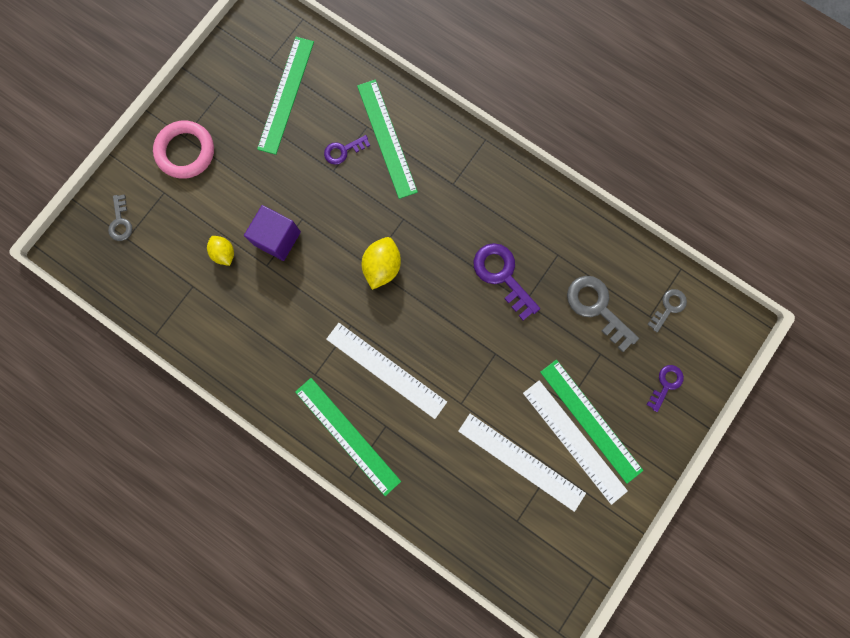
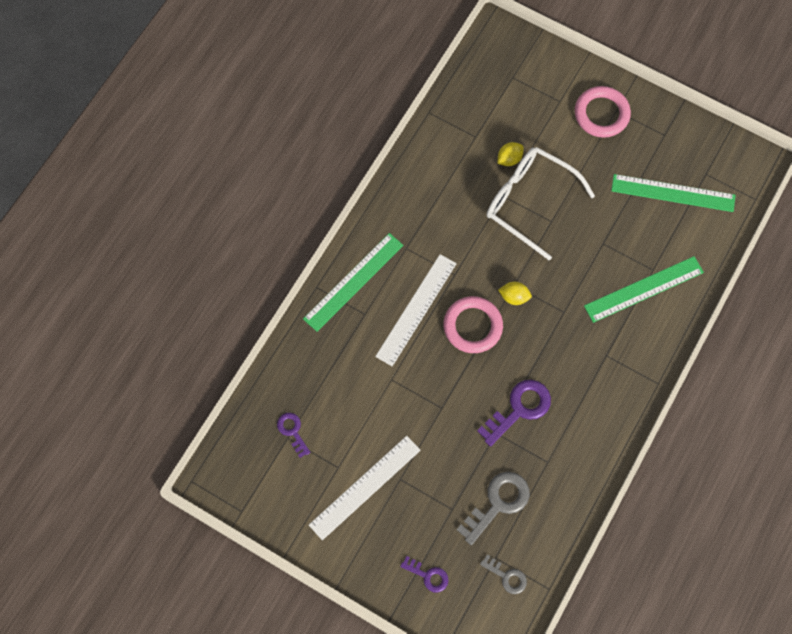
camera: 85 degrees right, 10 degrees down
grey key [108,195,132,241] -> none
purple cube [244,205,301,261] -> white glasses [487,147,595,260]
purple key [324,135,370,165] -> purple key moved to [277,413,311,458]
yellow lemon [362,237,401,290] -> yellow lemon [498,282,532,305], size x0.65
white ruler [458,414,586,512] -> none
green ruler [540,360,643,484] -> none
none -> pink ring [444,296,503,353]

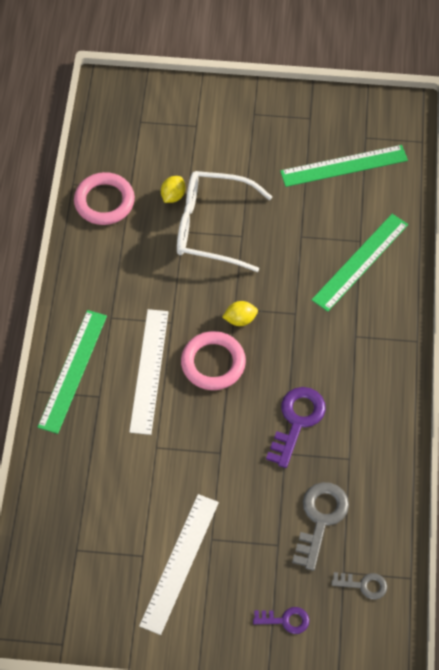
camera: 25 degrees left, 10 degrees down
purple key [277,413,311,458] -> none
pink ring [575,86,631,138] -> pink ring moved to [74,172,135,225]

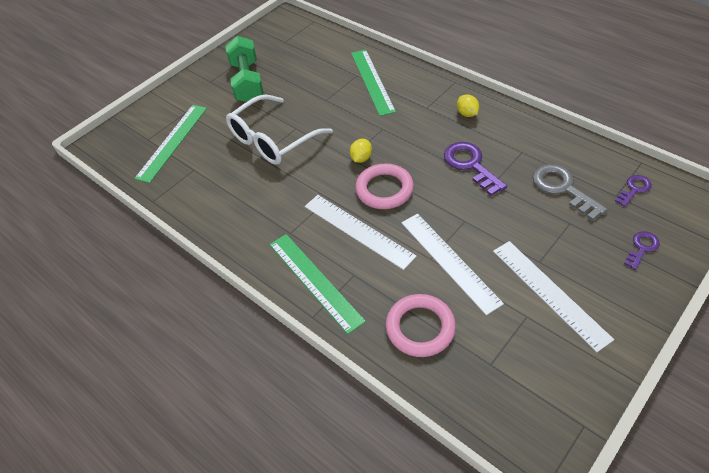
camera: 50 degrees left, 10 degrees down
pink ring [74,172,135,225] -> pink ring moved to [386,294,456,357]
yellow lemon [161,176,186,203] -> yellow lemon moved to [457,94,479,117]
green ruler [280,145,408,187] -> green ruler moved to [134,105,207,183]
grey key [331,572,387,600] -> purple key [615,175,652,207]
none -> green dumbbell [225,36,264,102]
none -> white ruler [401,214,504,315]

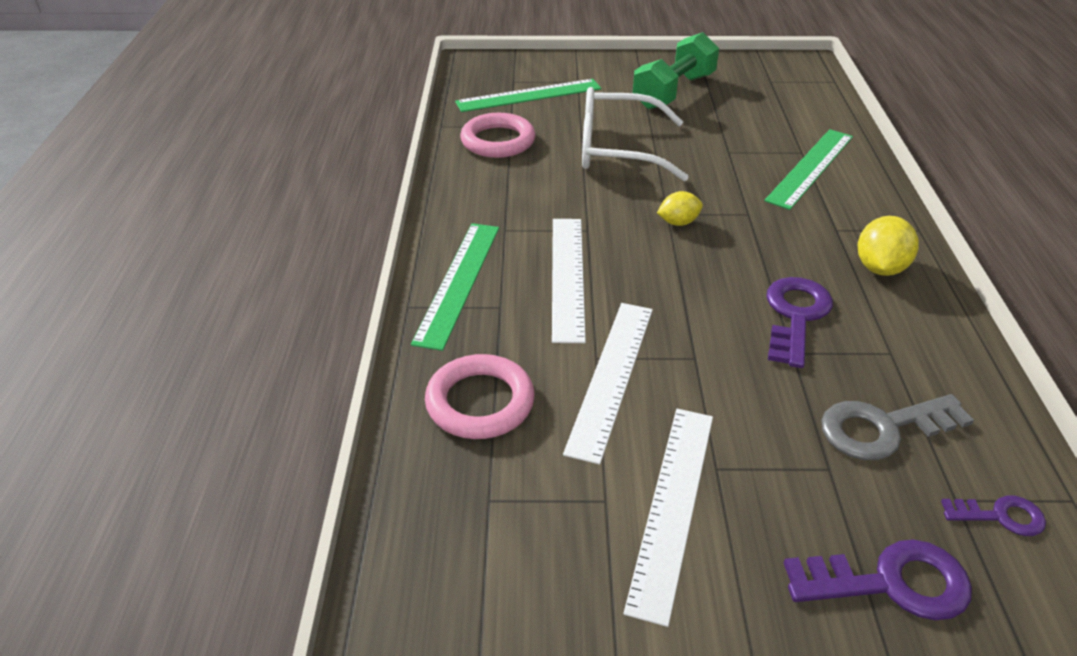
camera: 45 degrees right, 10 degrees down
pink ring [355,163,414,209] -> pink ring moved to [460,113,535,158]
yellow lemon [457,94,479,117] -> yellow lemon [858,216,919,276], size x1.54
grey key [532,164,608,221] -> grey key turned 120 degrees counterclockwise [821,394,974,460]
purple key [624,231,660,270] -> purple key [784,539,972,620], size x1.74

